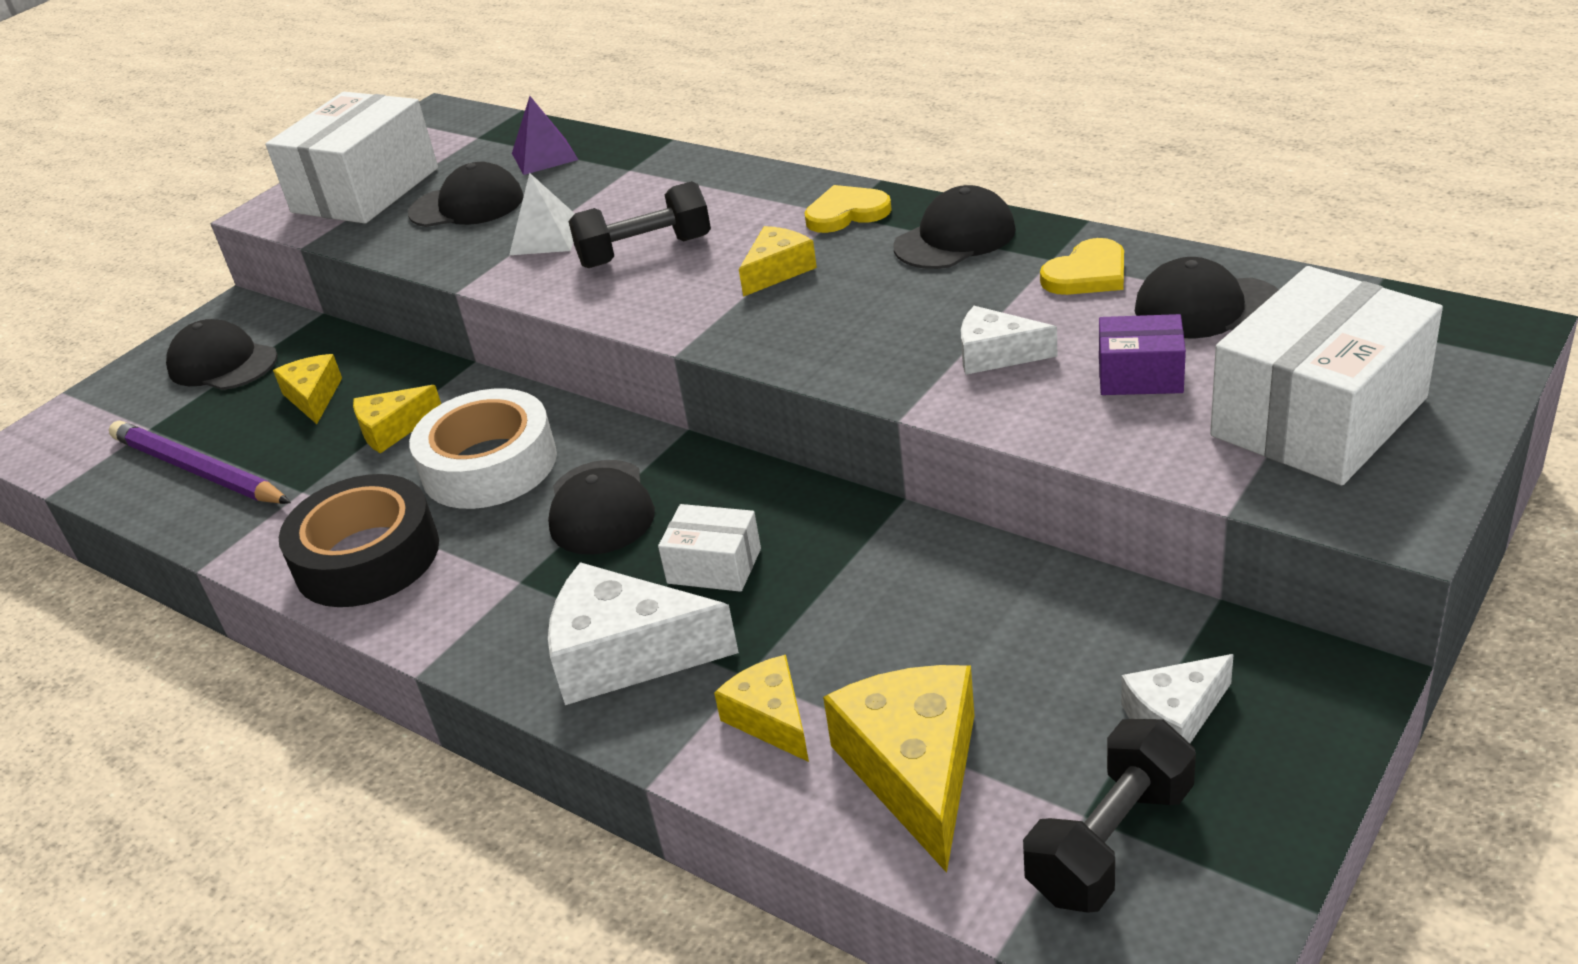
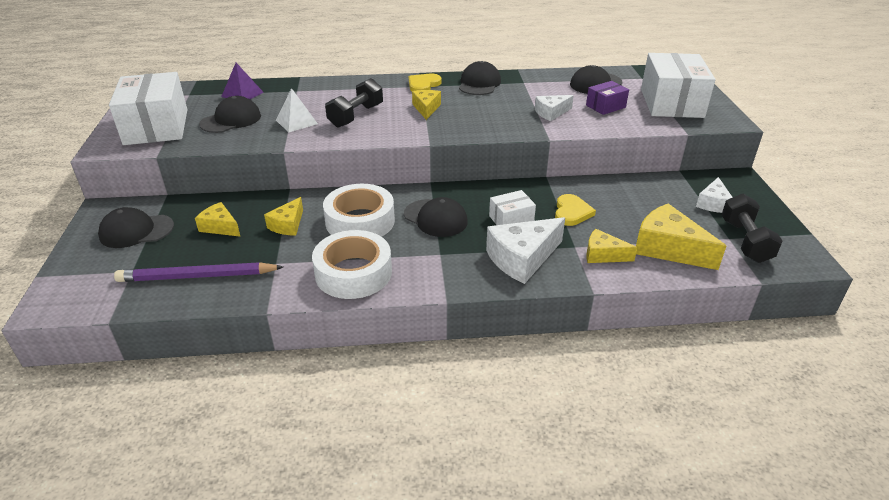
camera: 45 degrees left, 0 degrees up
black tape [279,474,439,607] -> white tape [312,230,392,299]
yellow heart [1040,238,1124,295] -> yellow heart moved to [555,194,596,226]

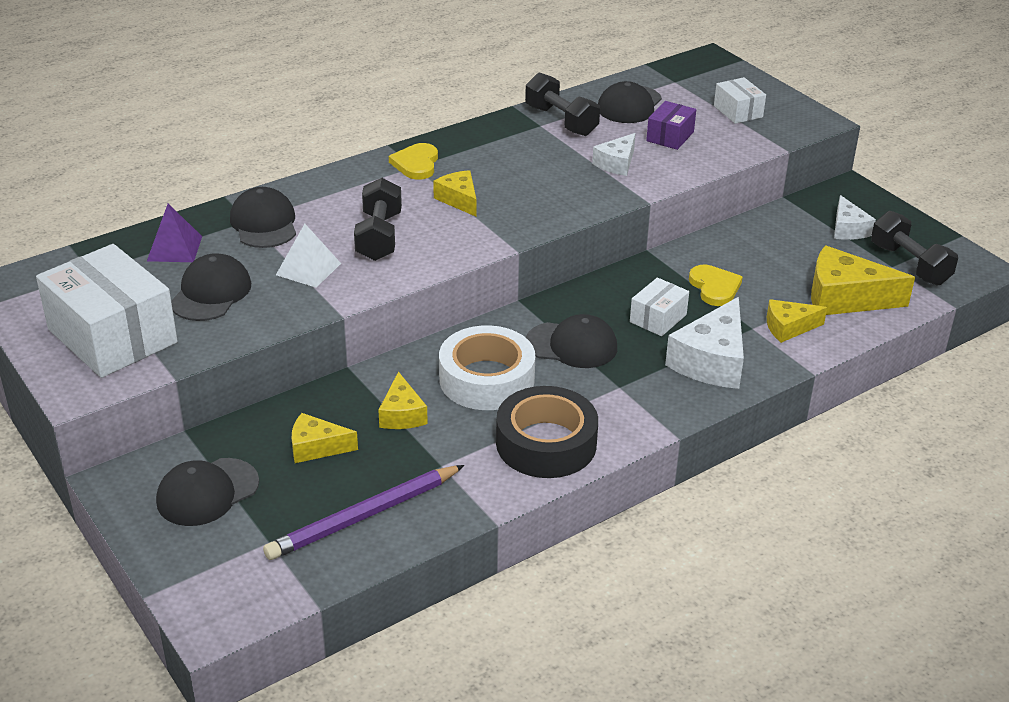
camera: 30 degrees left, 0 degrees up
white tape [312,230,392,299] -> black tape [496,386,598,478]
black cap [459,61,501,95] -> black cap moved to [230,187,296,248]
white box [641,53,716,118] -> white box [714,77,766,124], size x0.49
none -> black dumbbell [525,72,600,136]

